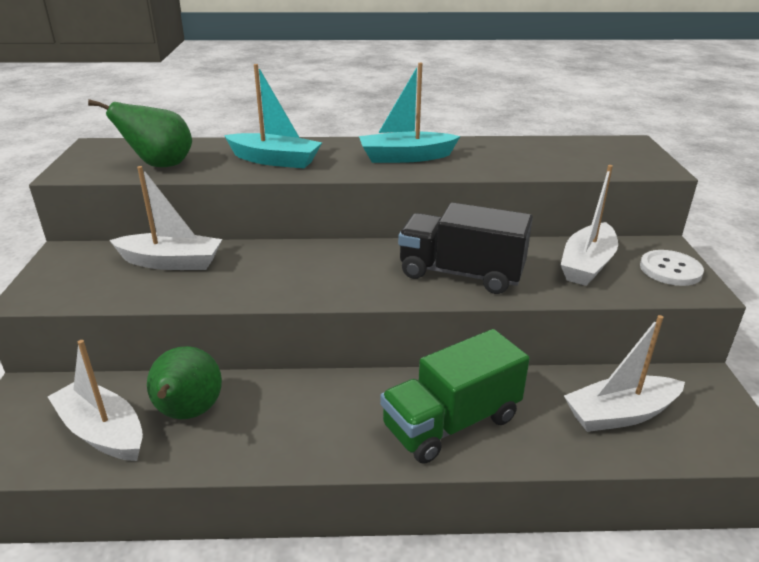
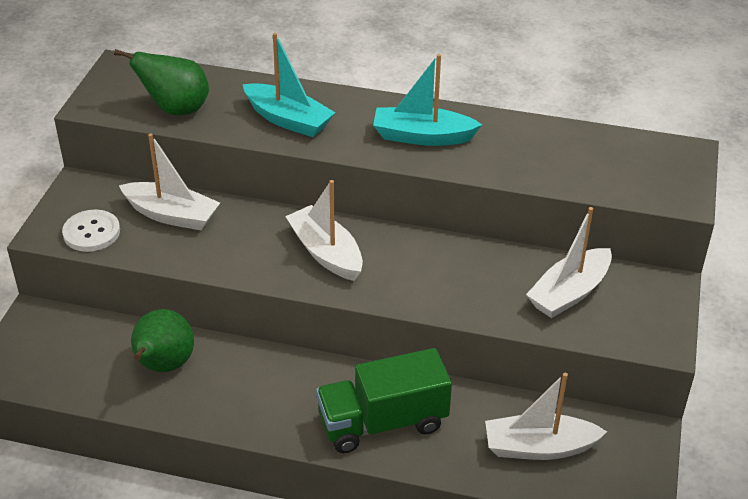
camera: 15 degrees right, 10 degrees up
white boat [48,340,143,461] -> white boat moved to [285,180,363,281]
black truck [398,203,533,294] -> none
white button [640,250,704,286] -> white button moved to [62,209,120,252]

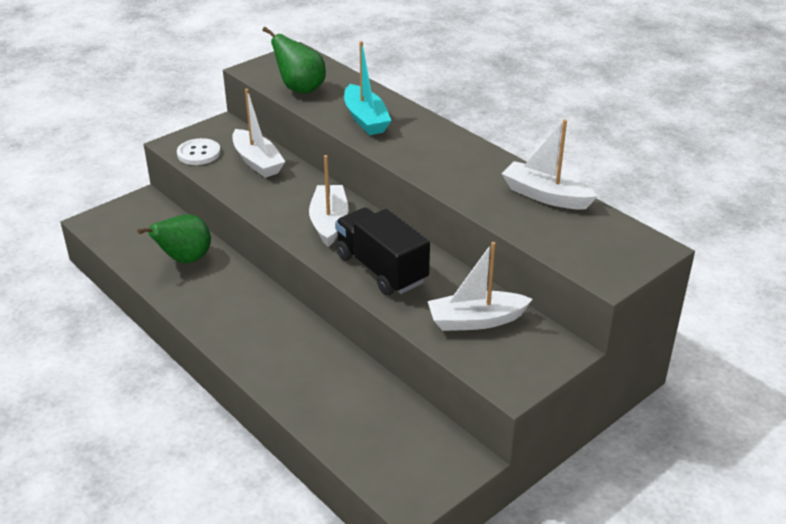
camera: 35 degrees right, 5 degrees down
green truck [316,348,452,453] -> none
turquoise boat [373,54,482,146] -> none
white boat [485,373,607,460] -> white boat moved to [501,120,597,210]
none -> black truck [335,207,430,295]

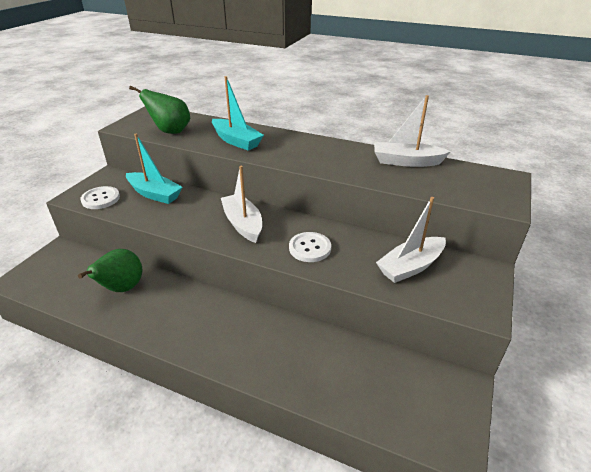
camera: 25 degrees left, 0 degrees up
white boat [232,89,285,178] -> turquoise boat [126,134,183,204]
black truck [335,207,430,295] -> white button [289,232,331,262]

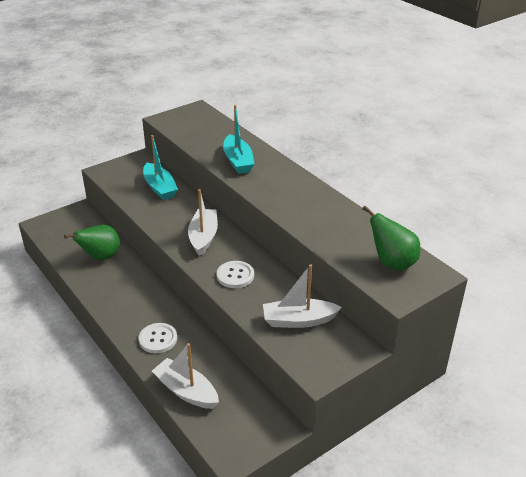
camera: 30 degrees right, 0 degrees up
white button [80,186,120,209] -> white button moved to [139,323,177,353]
green pear [129,86,190,134] -> green pear moved to [362,206,421,271]
white boat [374,95,451,167] -> white boat moved to [152,343,219,409]

